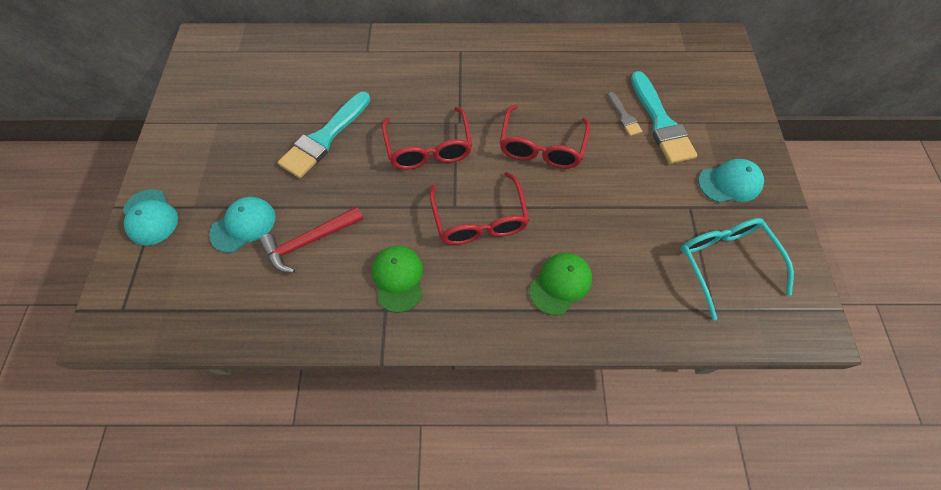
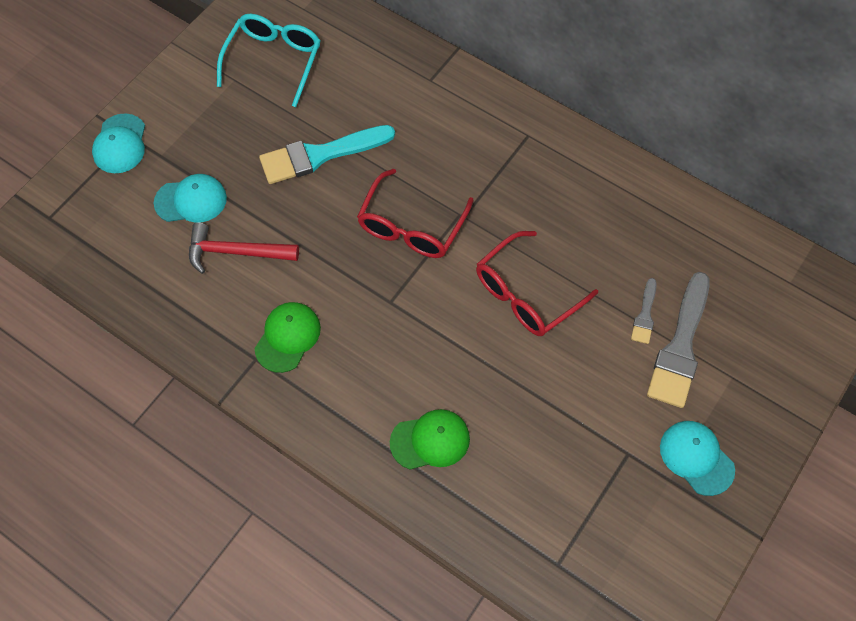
camera: 35 degrees right, 0 degrees up
red glasses [430,172,529,245] -> none
turquoise brush [631,71,697,164] -> grey brush [647,272,710,408]
turquoise glasses [680,218,794,320] -> turquoise glasses moved to [217,14,321,107]
turquoise cap [698,159,764,203] -> turquoise cap turned 150 degrees counterclockwise [660,421,735,496]

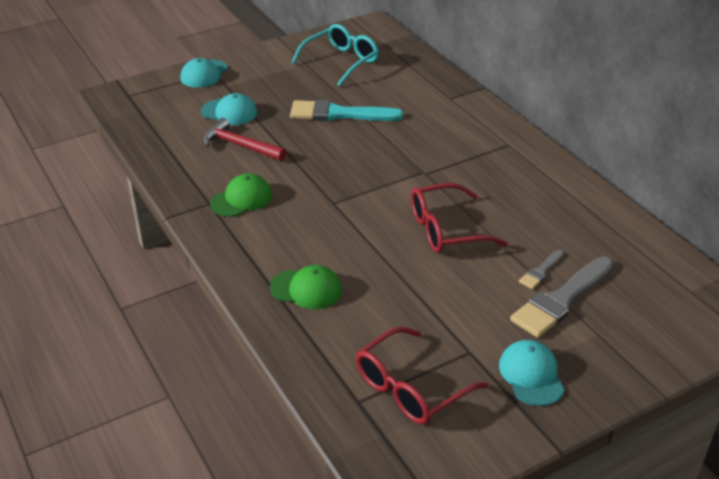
camera: 25 degrees right, 25 degrees down
red glasses [357,169,474,258] -> red glasses moved to [356,327,488,425]

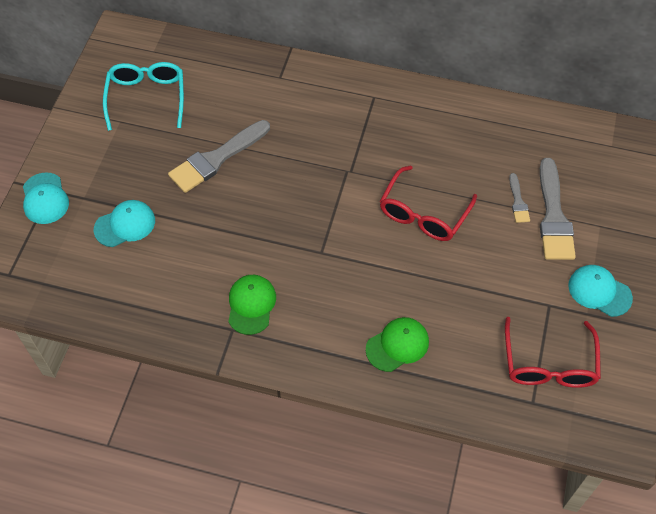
camera: 45 degrees left, 20 degrees up
red hammer [203,118,286,161] -> none
turquoise brush [290,100,403,121] -> grey brush [168,120,270,193]

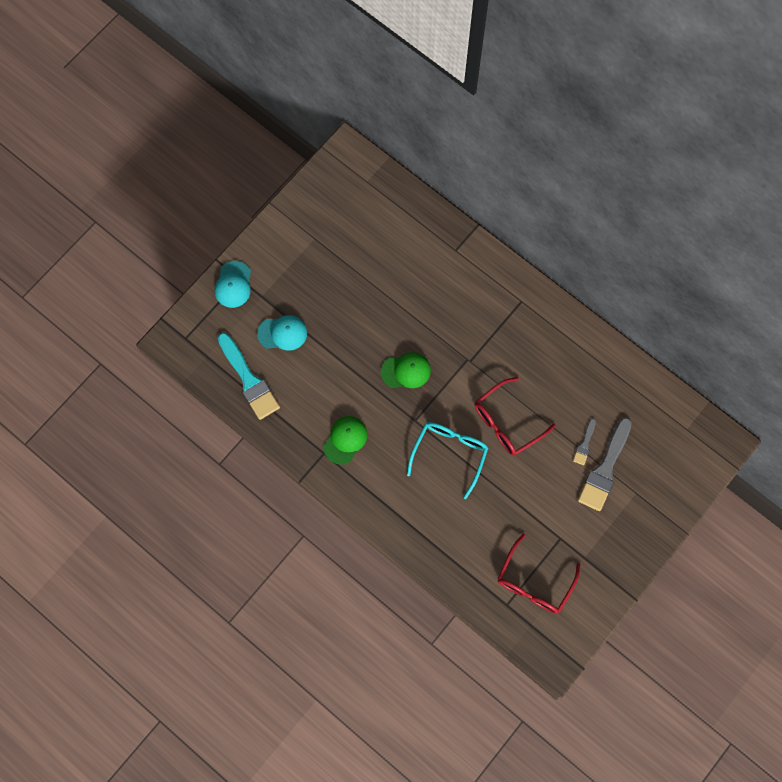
camera: 25 degrees right, 15 degrees up
turquoise glasses [103,62,184,131] -> turquoise glasses moved to [407,422,488,499]
grey brush [168,120,270,193] -> none
green cap [366,317,429,372] -> green cap moved to [381,352,431,388]
turquoise cap [568,265,633,317] -> none
none -> turquoise brush [218,333,280,420]

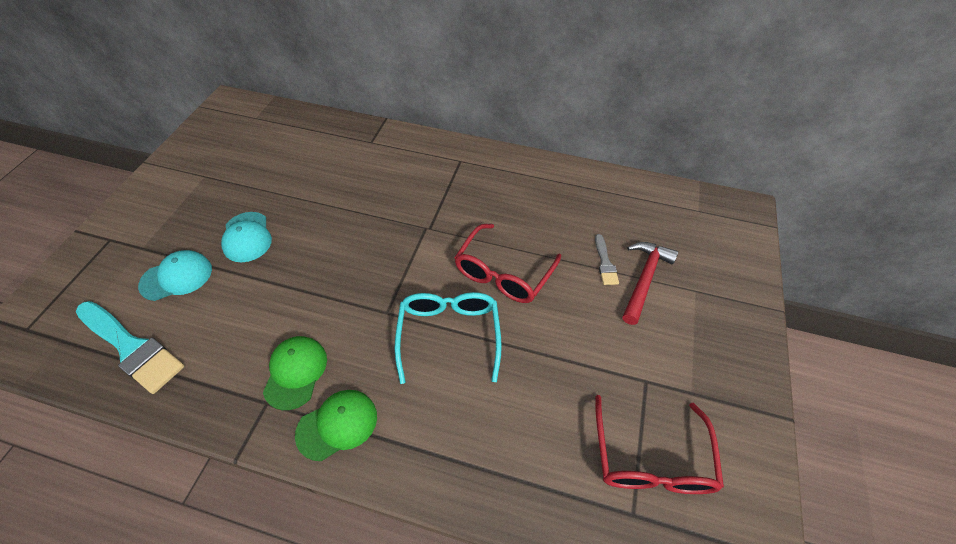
camera: 25 degrees left, 20 degrees down
turquoise cap [215,261,251,308] -> turquoise cap moved to [221,212,272,262]
green cap [381,352,431,388] -> green cap moved to [295,390,377,461]
grey brush [578,417,632,511] -> red hammer [622,242,678,325]

